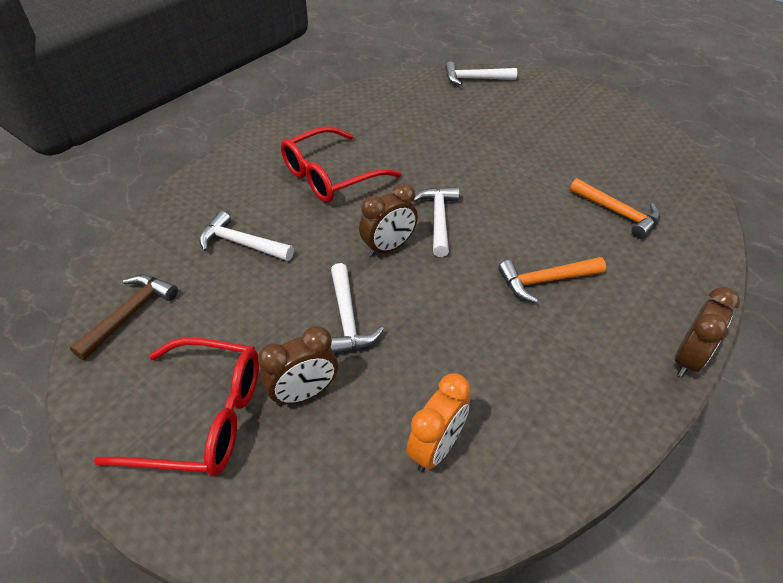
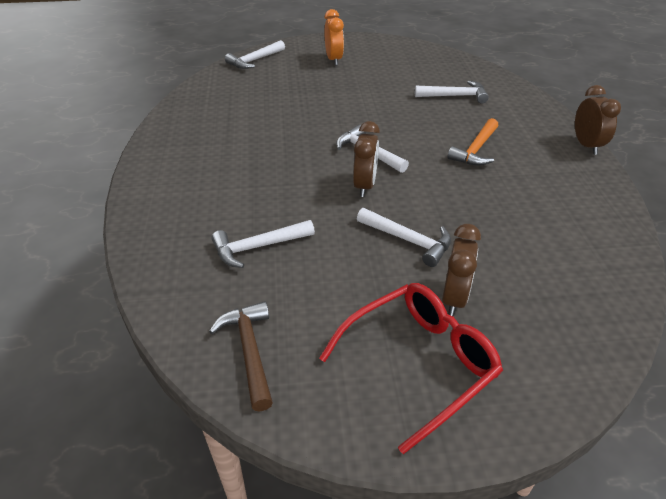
camera: 45 degrees left, 5 degrees down
red glasses [281,126,401,203] -> none
orange clock [406,374,471,472] -> orange clock moved to [325,9,344,65]
orange hammer [570,178,660,239] -> white hammer [415,81,489,103]

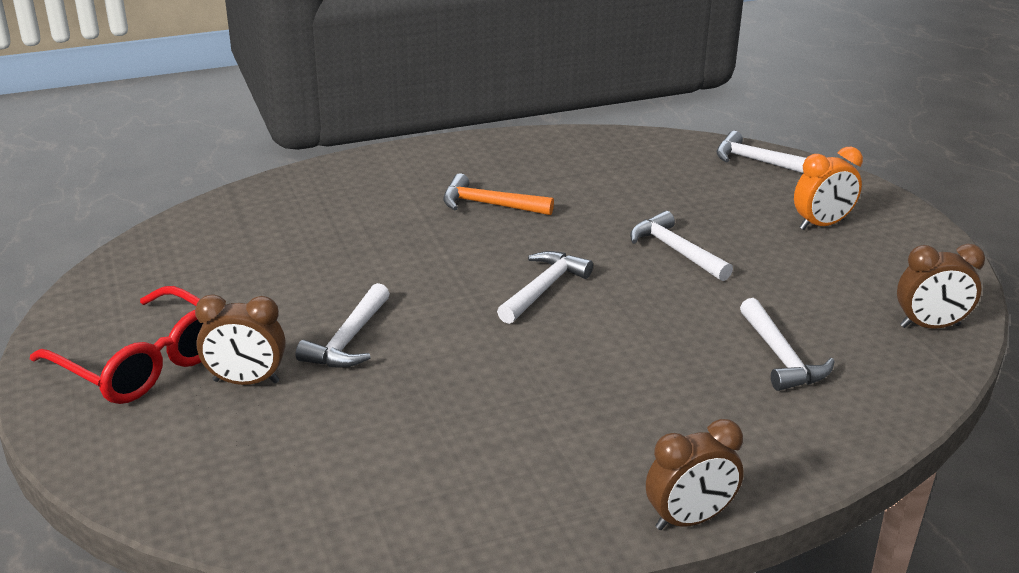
camera: 75 degrees right, 10 degrees down
brown hammer [209,301,273,412] -> none
white hammer [211,220,315,268] -> white hammer moved to [630,211,733,281]
brown clock [353,121,380,197] -> brown clock moved to [897,244,985,329]
orange hammer [447,118,498,166] -> orange hammer moved to [443,173,554,215]

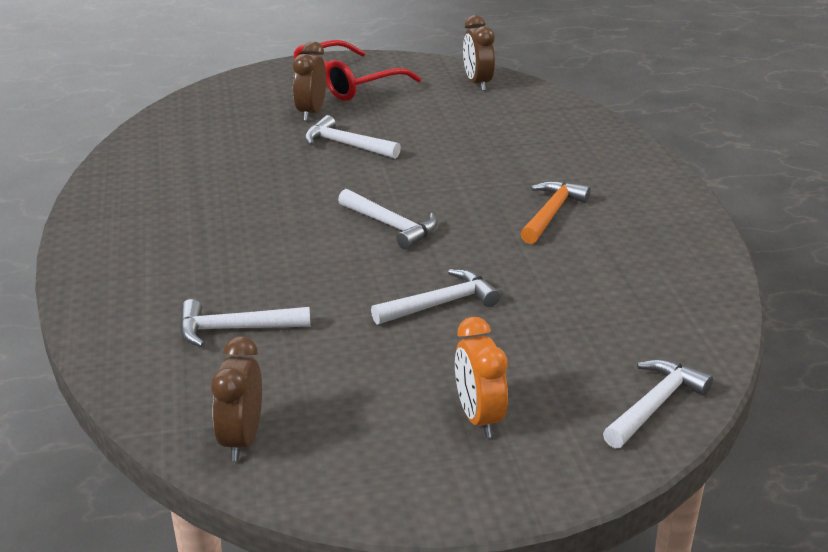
camera: 100 degrees right, 0 degrees up
brown clock [646,419,744,530] -> brown clock moved to [463,15,495,91]

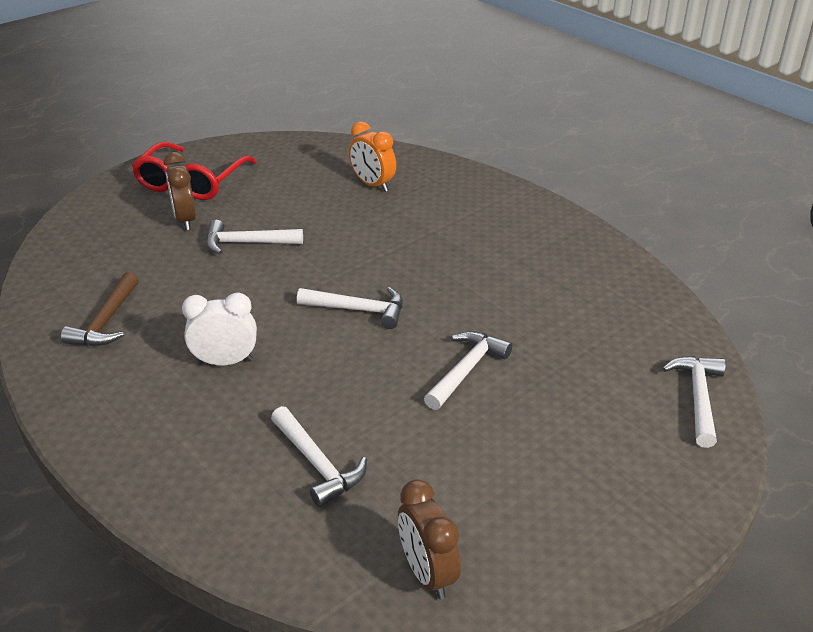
camera: 30 degrees left, 5 degrees up
white hammer [180,299,310,347] -> white hammer turned 90 degrees counterclockwise [271,406,367,507]
orange clock [455,317,508,438] -> orange clock moved to [349,121,396,192]
brown clock [463,15,495,91] -> none
orange hammer [520,181,591,244] -> none
none -> brown hammer [61,272,138,346]
none -> white clock [182,293,257,365]

